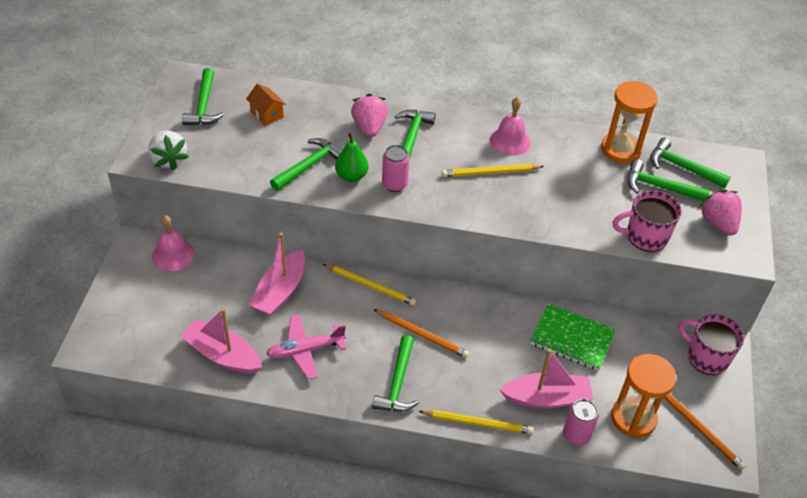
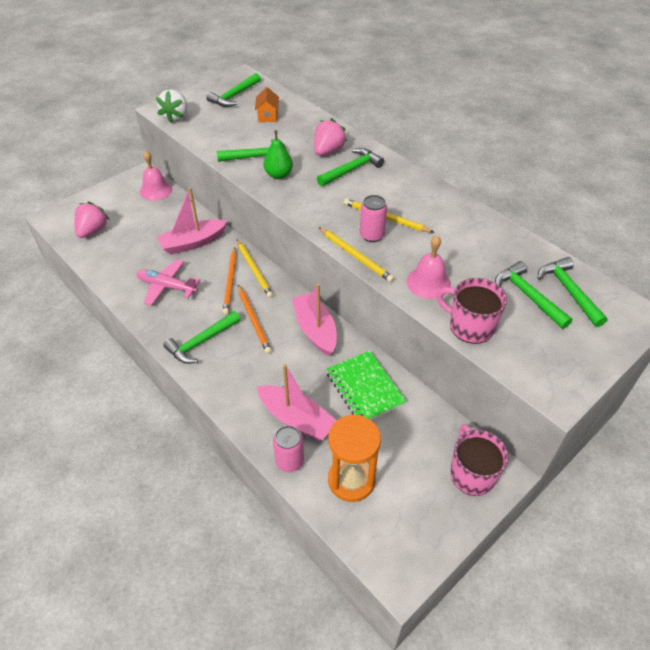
camera: 40 degrees right, 0 degrees up
pink boat [180,308,262,374] -> pink boat moved to [292,283,337,356]
pink can [382,145,410,192] -> pink can moved to [360,195,387,242]
yellow pencil [419,410,534,434] -> yellow pencil moved to [319,227,394,282]
pink bell [490,97,531,156] -> pink bell moved to [406,235,451,299]
orange hourglass [601,81,658,163] -> none
orange pencil [664,393,746,470] -> orange pencil moved to [223,247,236,314]
pink strawberry [699,189,742,236] -> pink strawberry moved to [74,202,109,238]

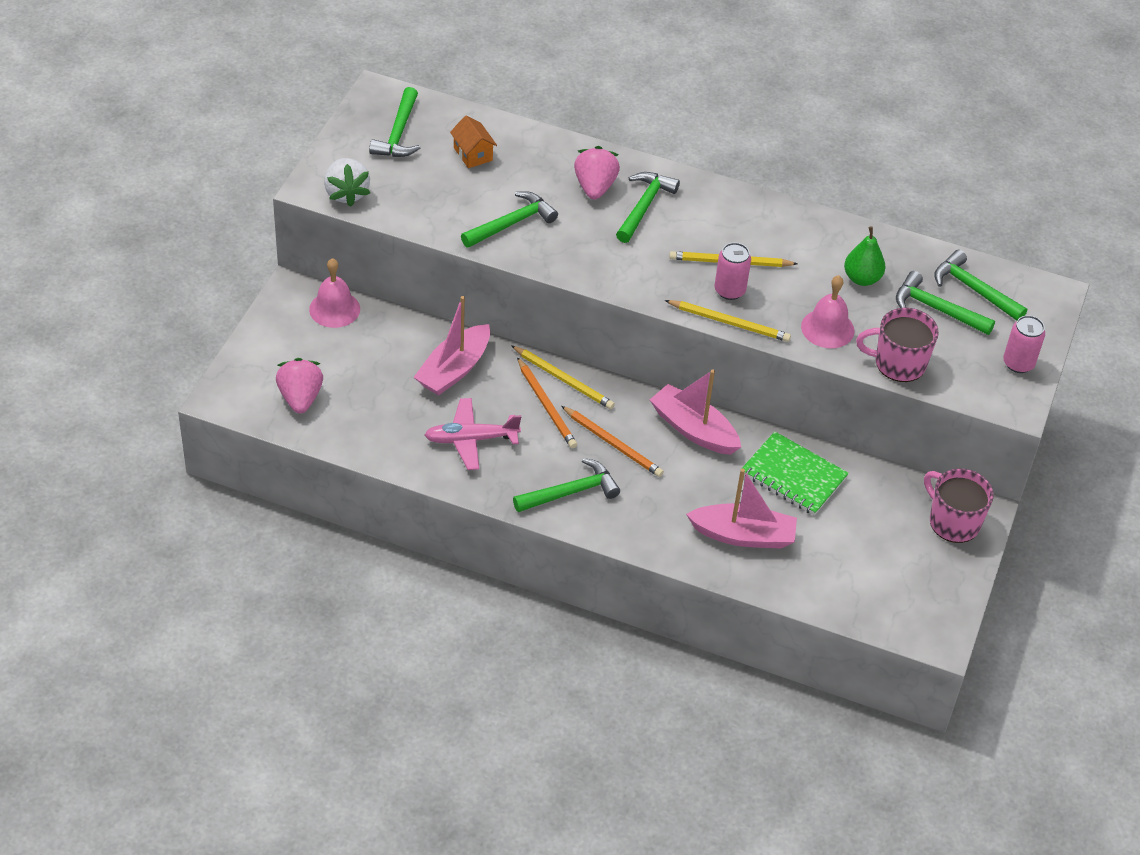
camera: 30 degrees left, 0 degrees up
green hammer [163,311,241,364] -> green hammer turned 135 degrees counterclockwise [513,458,620,512]
green pear [263,130,293,179] -> green pear moved to [844,226,885,286]
pink can [273,426,304,472] -> pink can moved to [1003,315,1045,373]
orange hourglass [328,414,381,502] -> none

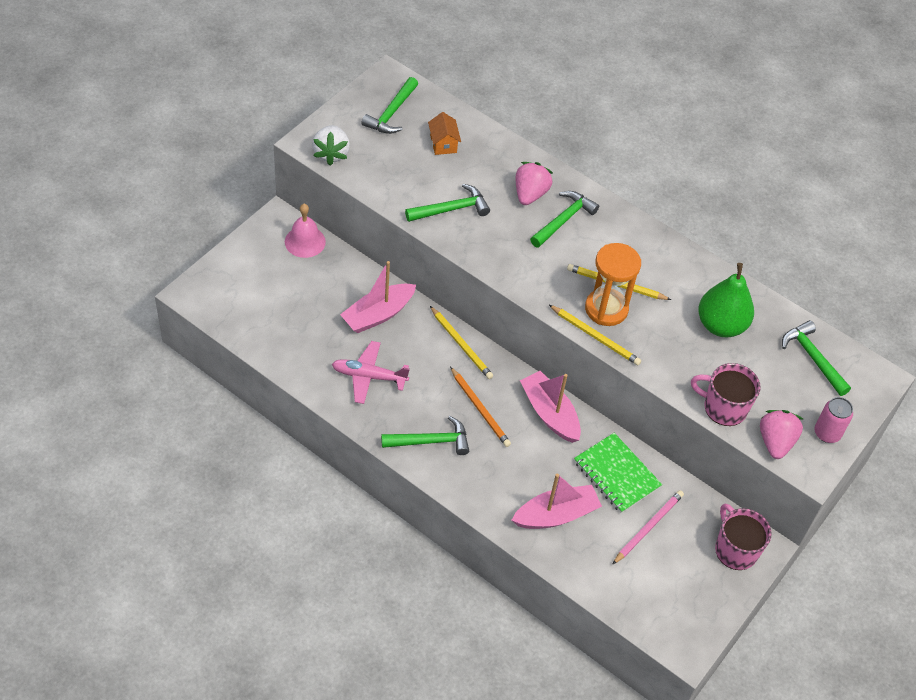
camera: 15 degrees right, 5 degrees up
pink strawberry [276,358,323,413] -> pink strawberry moved to [760,410,803,459]
orange pencil [517,357,577,449] -> none
pink boat [686,468,797,549] -> pink boat turned 45 degrees counterclockwise [512,474,602,529]
pink can [714,242,751,300] -> orange hourglass [585,243,641,326]
pink bell [801,275,854,348] -> none
green pear [844,226,885,286] -> green pear [698,263,754,337], size x1.58
green hammer [896,271,995,335] -> none
none -> pink pencil [612,490,684,565]

